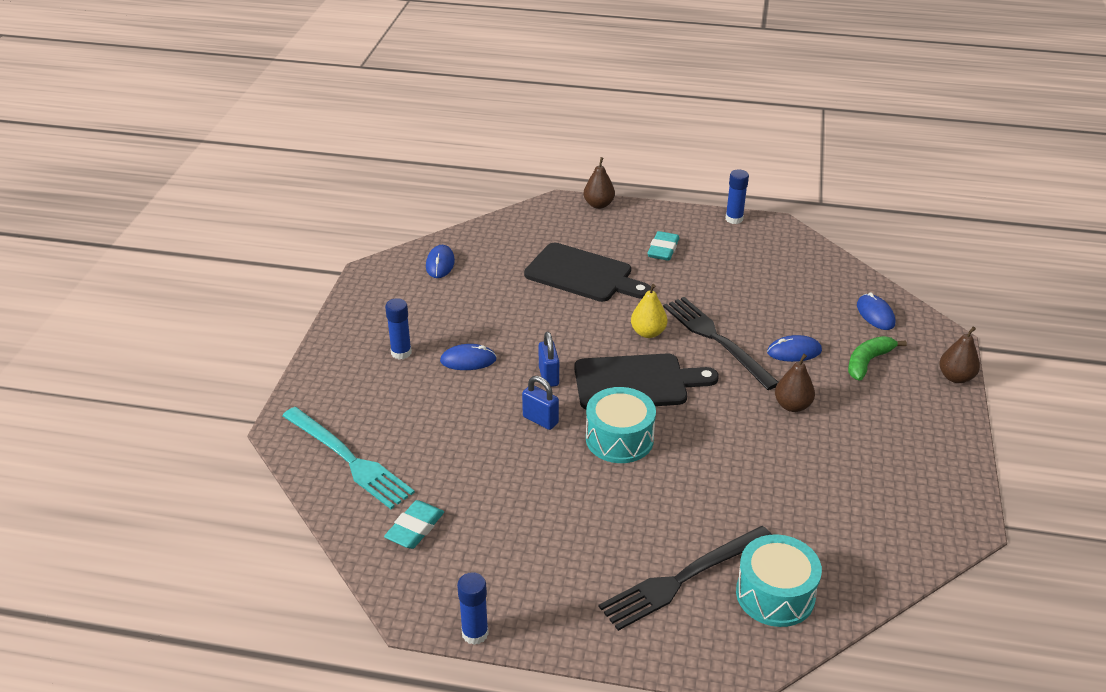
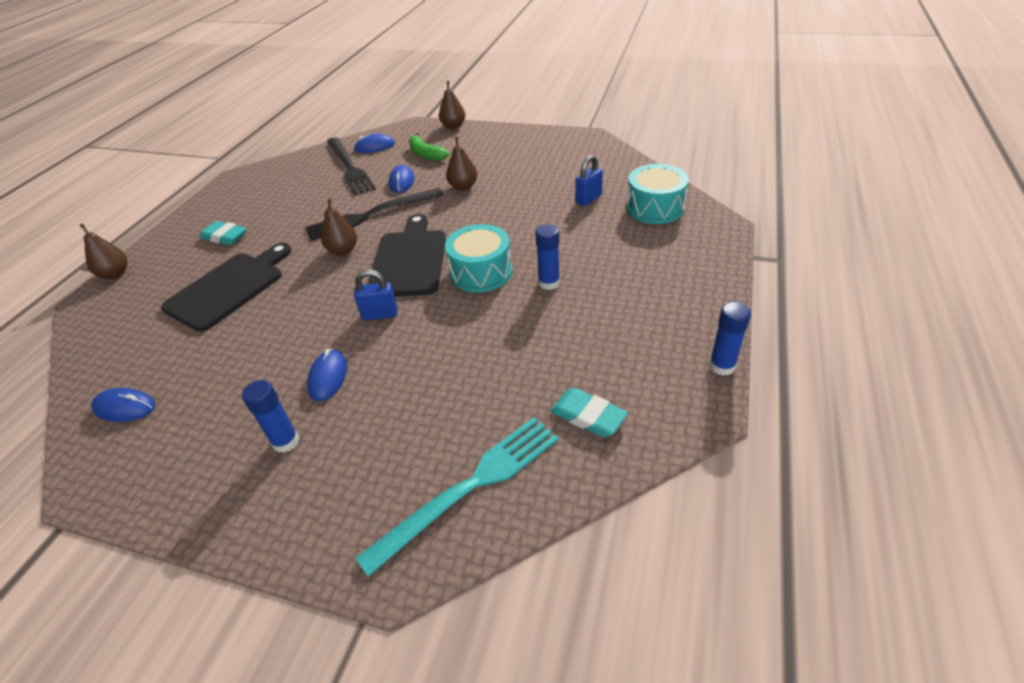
camera: 80 degrees left, 5 degrees up
blue padlock [522,376,559,430] -> blue padlock moved to [575,155,603,206]
black fork [599,526,772,631] -> black fork moved to [327,137,376,196]
yellow pear [631,284,667,338] -> brown pear [321,198,357,256]
blue glue stick [725,169,749,224] -> blue glue stick moved to [535,224,560,290]

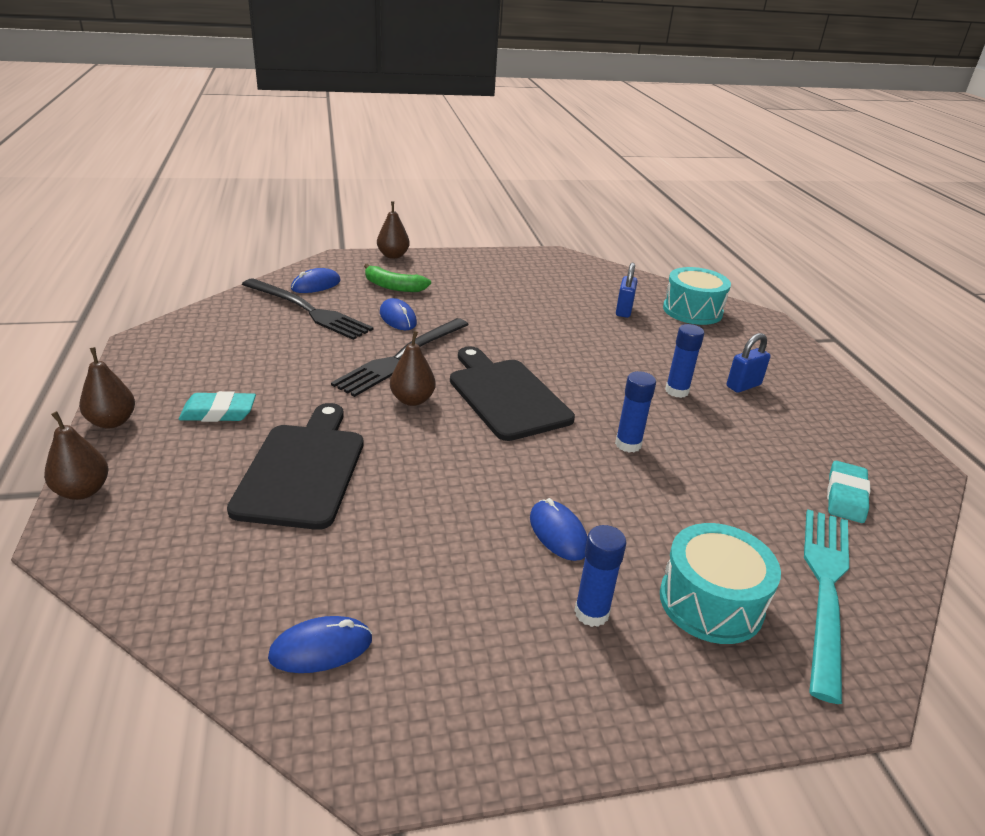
camera: 35 degrees left, 10 degrees down
blue padlock [354,270,398,320] -> blue padlock moved to [727,333,770,393]
turquoise drum [445,224,512,293] -> turquoise drum moved to [660,523,781,644]
brown pear [446,137,477,191] -> brown pear moved to [79,347,135,429]
turquoise eraser [550,388,628,437] -> turquoise eraser turned 75 degrees counterclockwise [827,461,870,523]
blue glue stick [709,302,751,376] -> blue glue stick moved to [615,371,656,453]

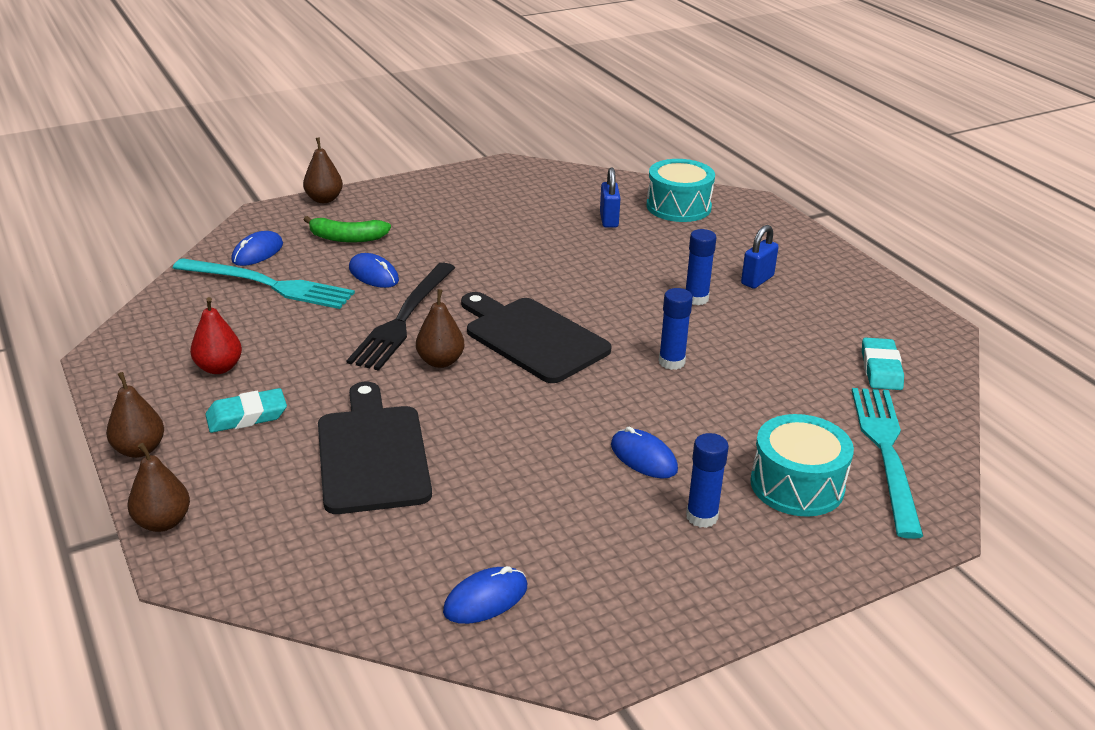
camera: 15 degrees left, 0 degrees up
black fork [242,278,374,340] -> turquoise fork [173,258,355,309]
none -> red pear [190,297,242,374]

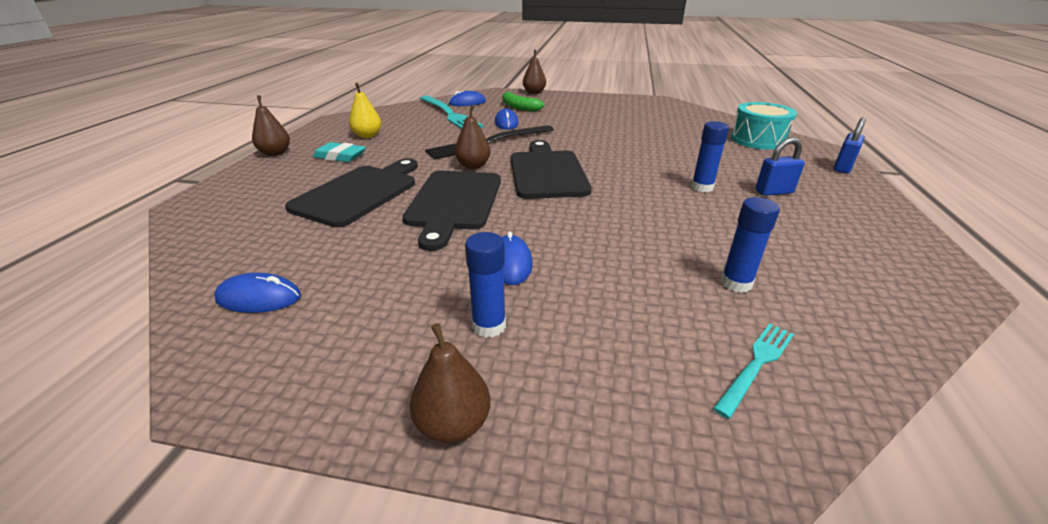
camera: 40 degrees right, 0 degrees up
brown pear [128,443,190,532] -> brown pear moved to [410,323,491,443]
red pear [190,297,242,374] -> yellow pear [349,83,381,138]
blue padlock [600,167,621,228] -> blue padlock moved to [834,117,866,173]
blue glue stick [659,288,693,370] -> blue glue stick moved to [720,197,780,293]
turquoise drum [750,414,854,517] -> none
turquoise fork [852,388,923,539] -> turquoise fork [713,323,794,419], size x0.53
turquoise eraser [862,337,904,390] -> none
none -> black cutting board [402,171,501,251]

